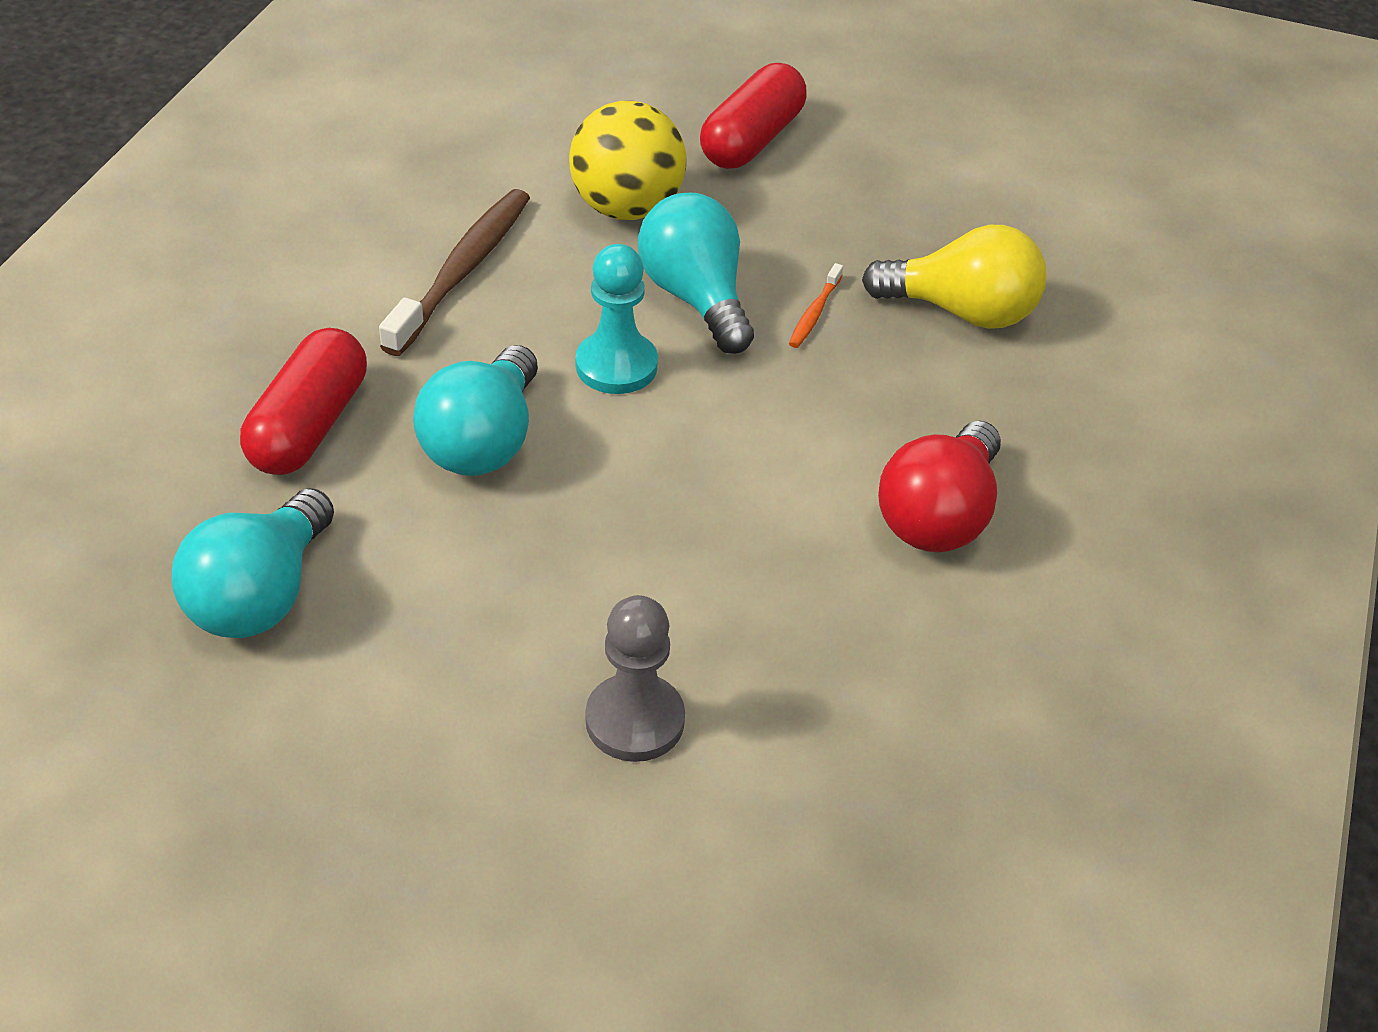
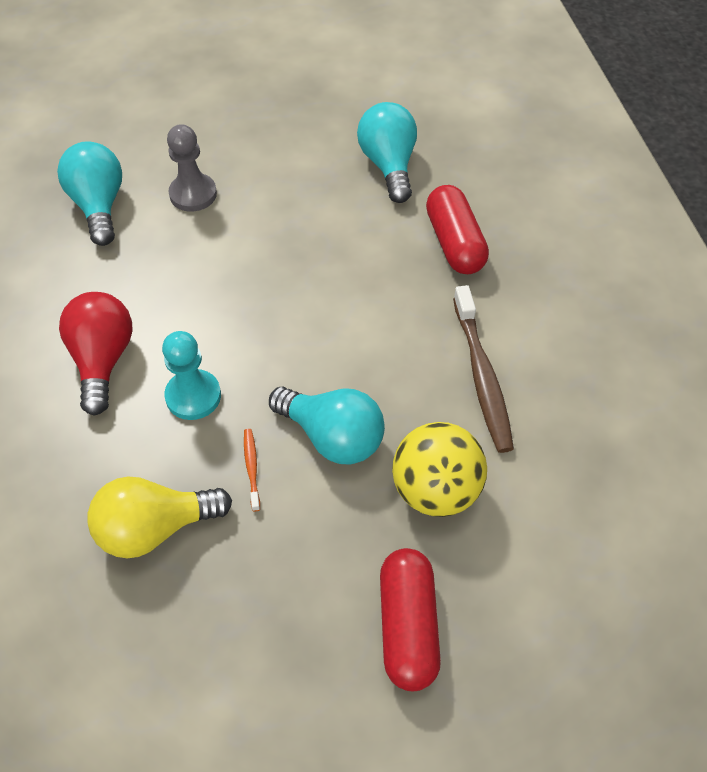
camera: 150 degrees right, 10 degrees up
turquoise light bulb [413,345,538,476] -> turquoise light bulb moved to [57,141,122,246]
turquoise pawn [576,244,658,394] -> turquoise pawn moved to [162,331,221,420]

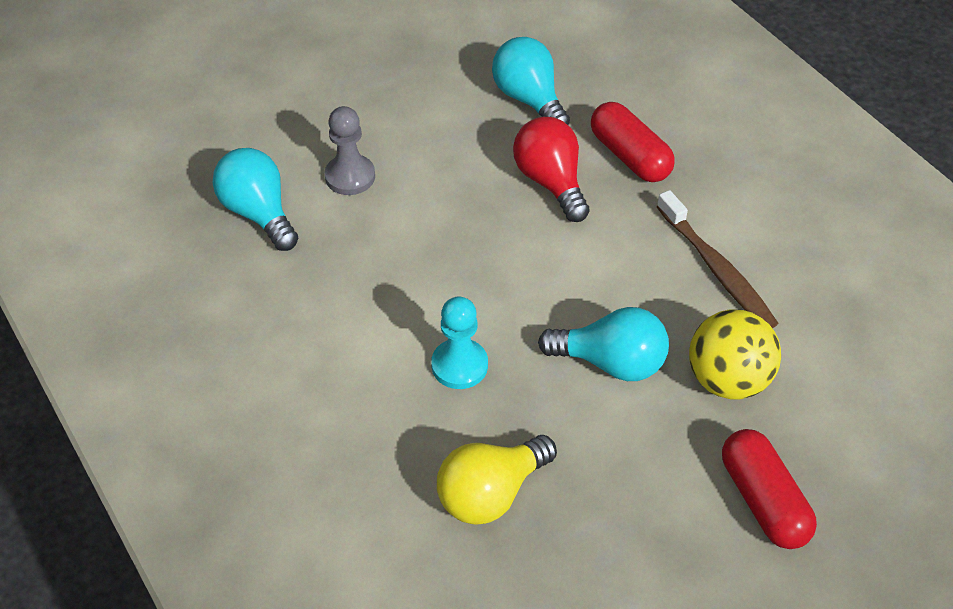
camera: 20 degrees left, 5 degrees down
red light bulb [59,292,133,416] -> red light bulb moved to [513,117,589,222]
orange toothbrush [244,429,260,512] -> none

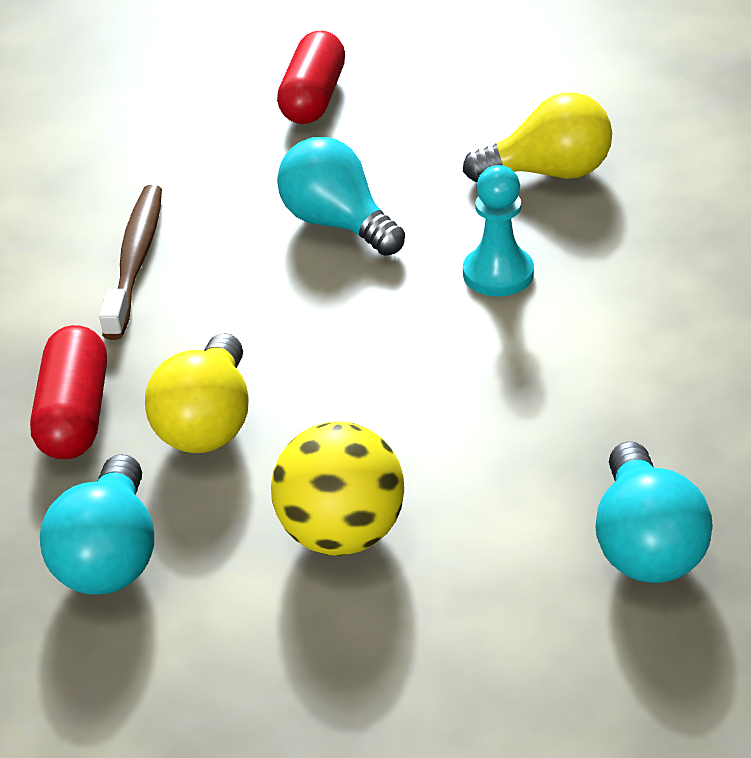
camera: 145 degrees left, 10 degrees down
grey pawn [325,106,375,195] -> none
red light bulb [513,117,589,222] -> yellow light bulb [145,333,248,453]
yellow ball [689,309,781,399] -> yellow ball moved to [271,422,404,556]

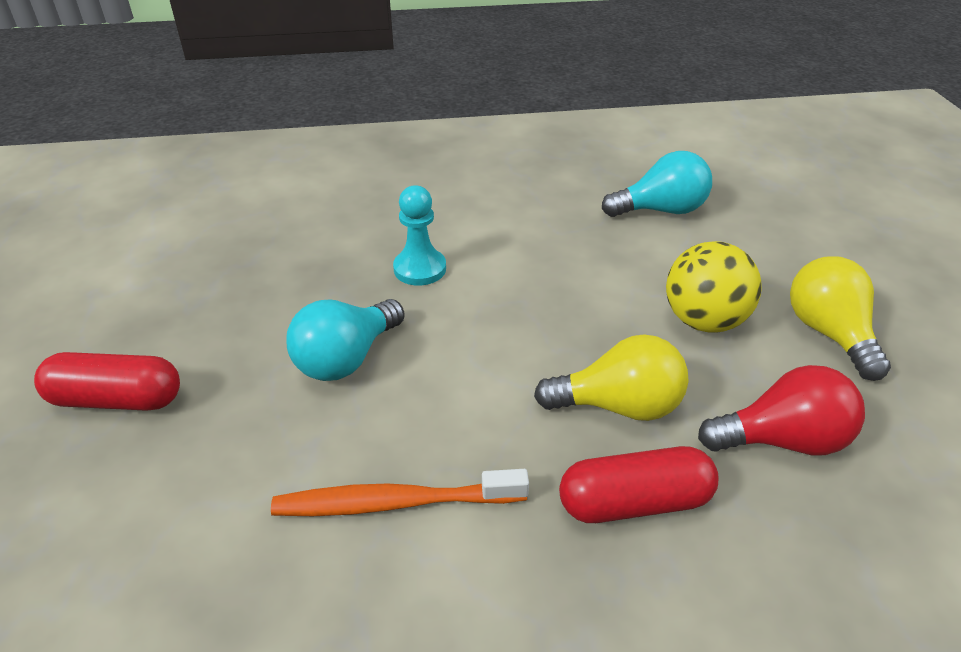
camera: 100 degrees left, 0 degrees up
turquoise light bulb [40,454,154,595] -> red light bulb [698,365,865,455]
brown toothbrush [99,185,162,340] -> orange toothbrush [271,469,529,516]
yellow light bulb [463,93,612,182] -> yellow light bulb moved to [790,256,891,381]

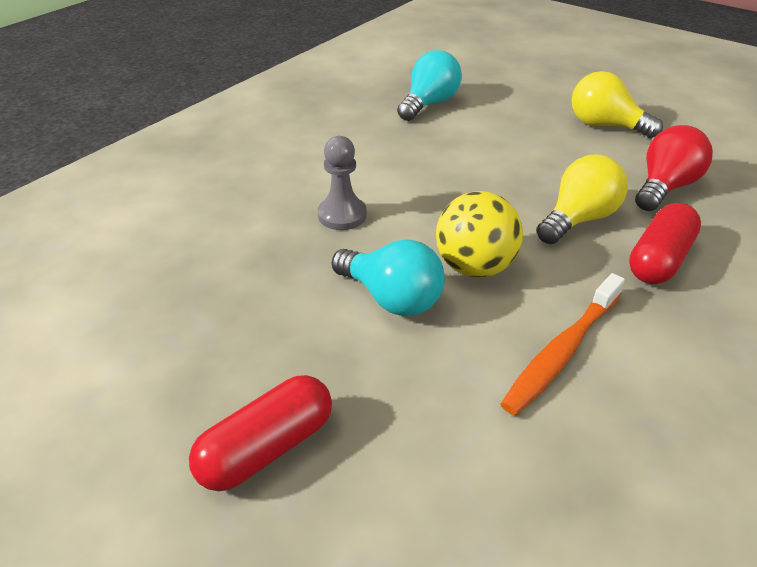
camera: 45 degrees left, 0 degrees up
turquoise light bulb [286,299,405,381] -> turquoise light bulb turned 45 degrees counterclockwise [332,240,445,316]
turquoise pawn [393,185,446,286] -> grey pawn [317,136,367,230]
yellow ball [666,241,762,333] -> yellow ball moved to [436,191,523,277]

